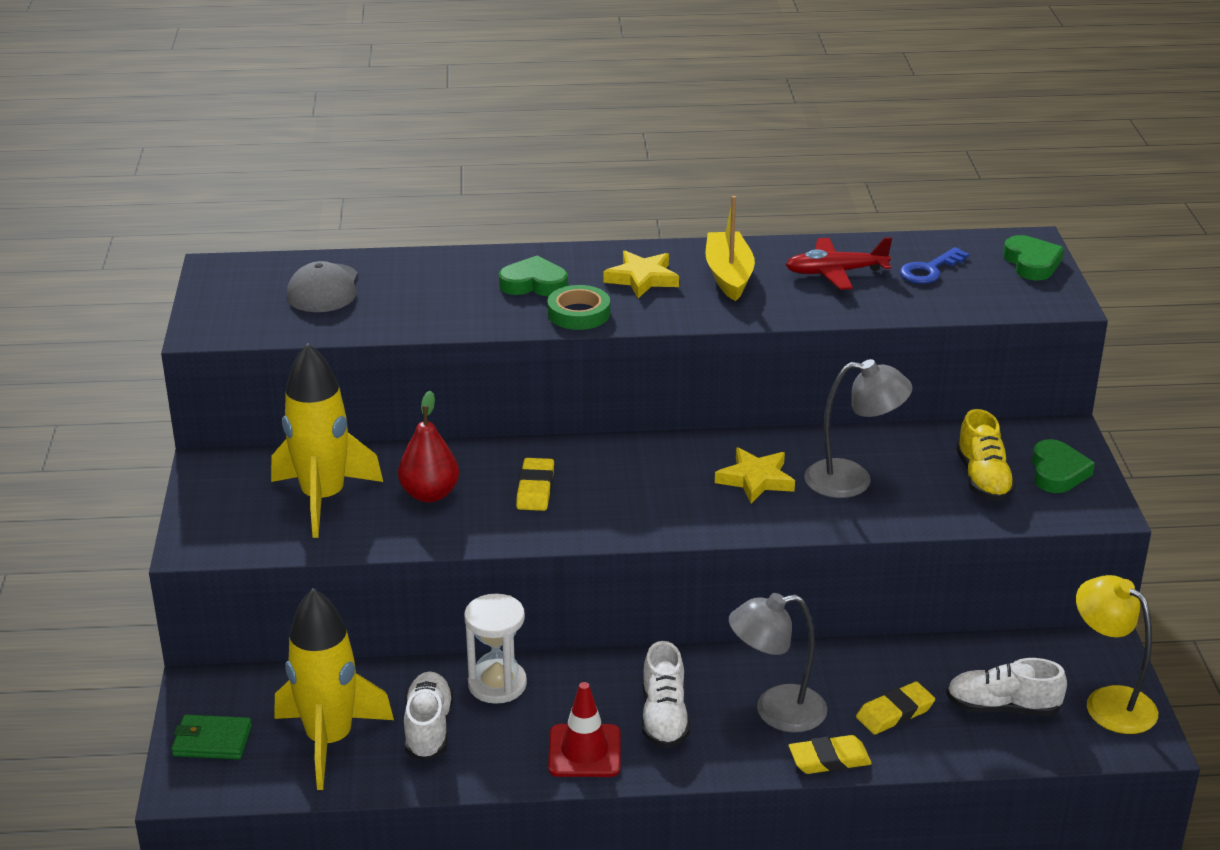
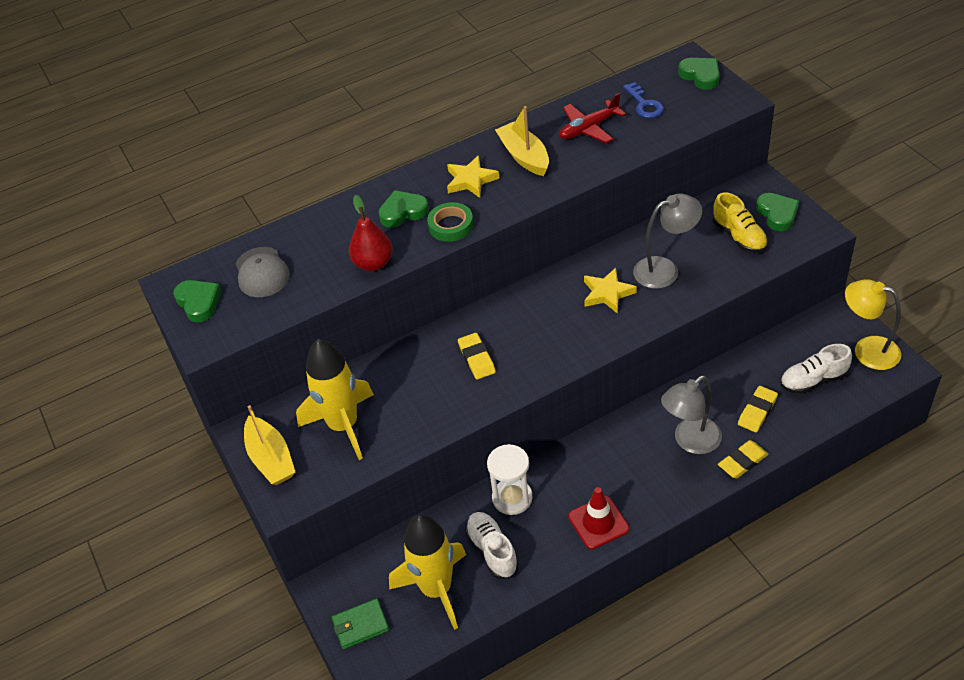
camera: 20 degrees left, 15 degrees up
red pear [398,391,459,502] -> red pear moved to [349,195,393,271]
white shoe [642,641,690,749] -> none
blue key [900,247,969,284] -> blue key turned 45 degrees counterclockwise [623,82,664,118]
none -> green heart [173,280,222,322]
none -> yellow boat [244,405,295,485]

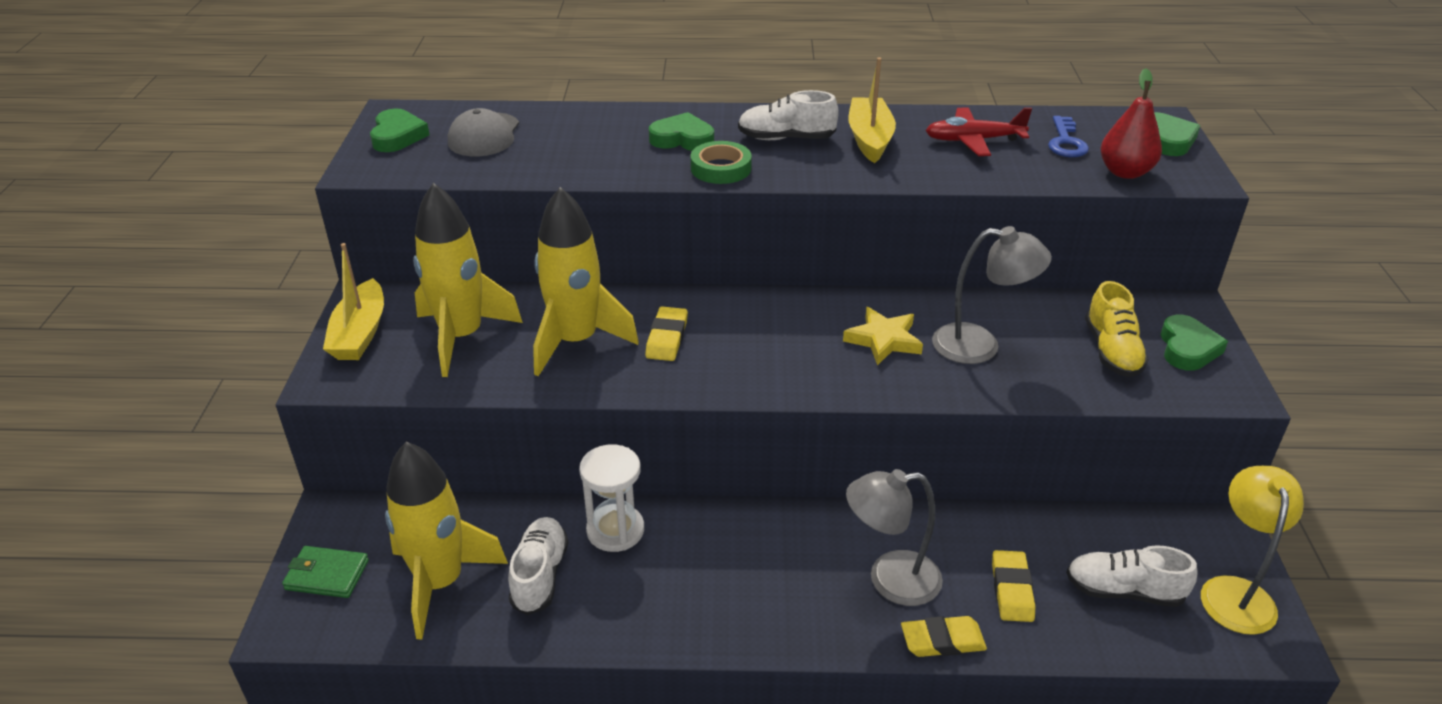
camera: 25 degrees right, 10 degrees down
red pear [349,195,393,271] -> red pear moved to [1100,69,1162,179]
yellow star [447,155,499,198] -> white shoe [738,90,839,140]
red traffic cone [568,487,629,550] -> none
yellow eraser [738,386,778,432] -> yellow eraser turned 60 degrees counterclockwise [992,550,1035,622]
yellow lamp [845,279,901,370] -> yellow lamp turned 45 degrees clockwise [1201,466,1304,635]
none -> yellow rocket [533,187,639,376]

